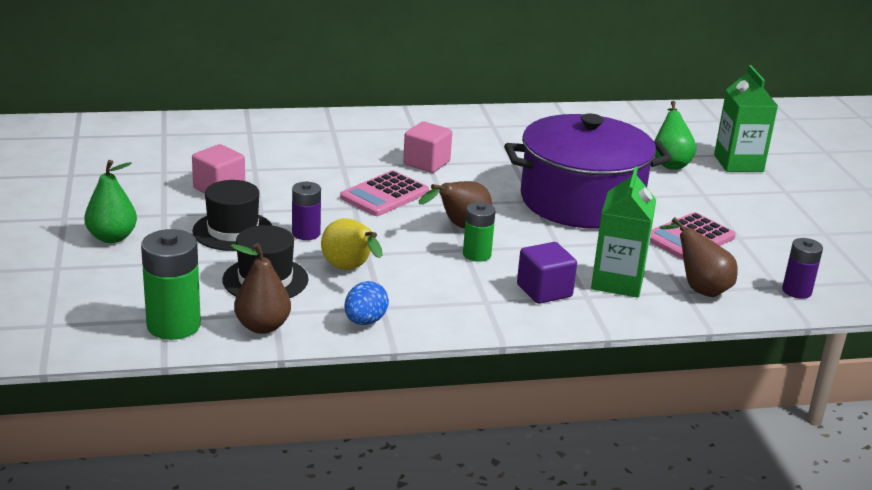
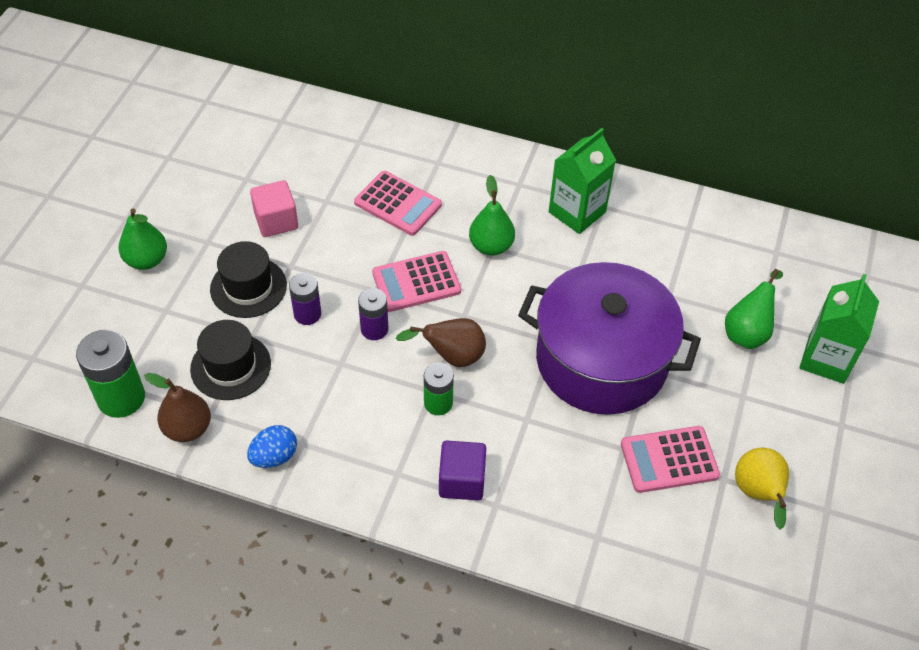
camera: 30 degrees right, 25 degrees up
yellow pear [321,218,382,270] -> yellow pear moved to [735,448,789,530]
pink cube [403,122,452,173] -> green pear [469,175,515,256]
green carton [591,166,656,298] -> green carton moved to [549,128,616,234]
brown pear [660,217,738,297] -> none
purple battery [782,238,823,299] -> purple battery moved to [358,288,389,340]
none -> pink calculator [354,171,442,236]

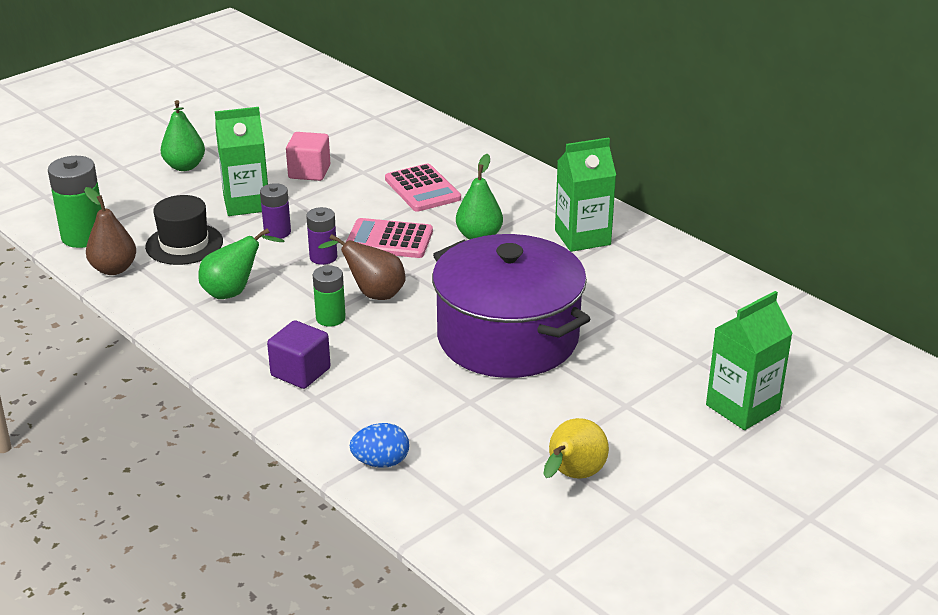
camera: 30 degrees right, 20 degrees down
black hat [210,241,287,318] -> green carton [215,107,268,216]
blue egg [247,425,297,468] -> blue egg moved to [350,423,409,468]
pink calculator [621,426,720,493] -> none
green pear [725,269,783,349] -> green pear moved to [198,228,284,299]

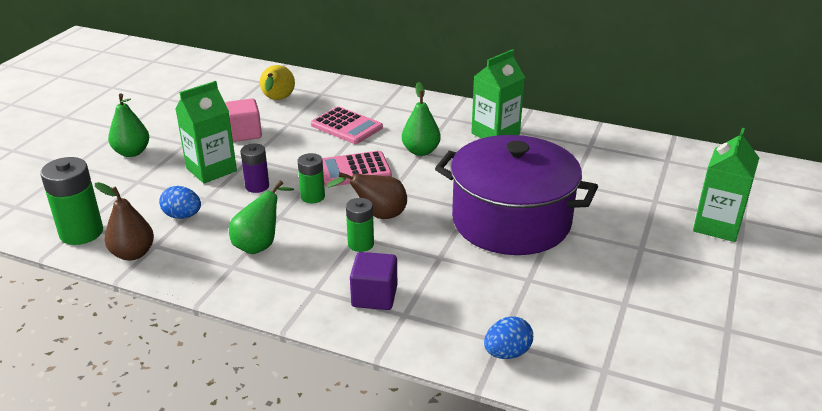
camera: 25 degrees left, 0 degrees up
black hat [145,195,223,265] -> blue egg [159,186,201,219]
purple battery [306,207,337,265] -> green battery [298,153,325,204]
yellow pear [543,418,609,479] -> yellow pear moved to [260,65,295,100]

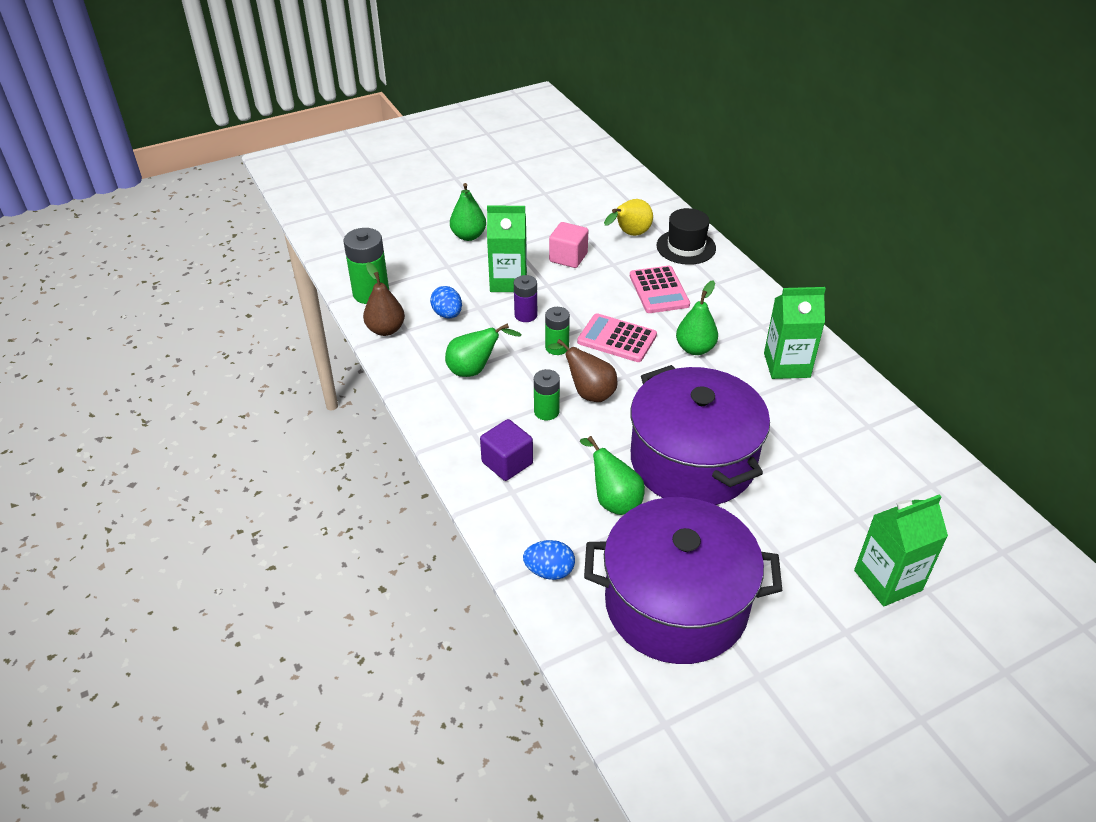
camera: 40 degrees right, 10 degrees up
none -> green pear [580,436,645,515]
none -> purple pot [584,497,782,664]
none -> black hat [657,208,716,265]

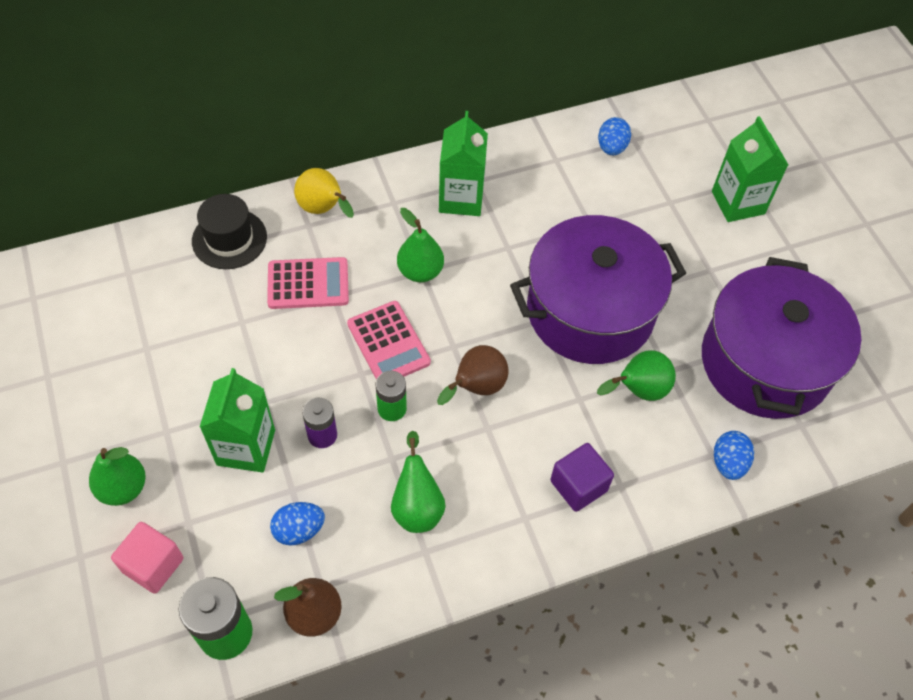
camera: 85 degrees left, 15 degrees up
green battery [534,369,560,420] -> none
pink cube [549,222,588,268] -> pink cube moved to [111,522,184,594]
pink calculator [577,313,657,362] -> pink calculator turned 60 degrees counterclockwise [347,301,431,379]
yellow pear [604,199,653,236] -> yellow pear moved to [294,168,354,218]
none -> blue egg [598,117,631,155]

